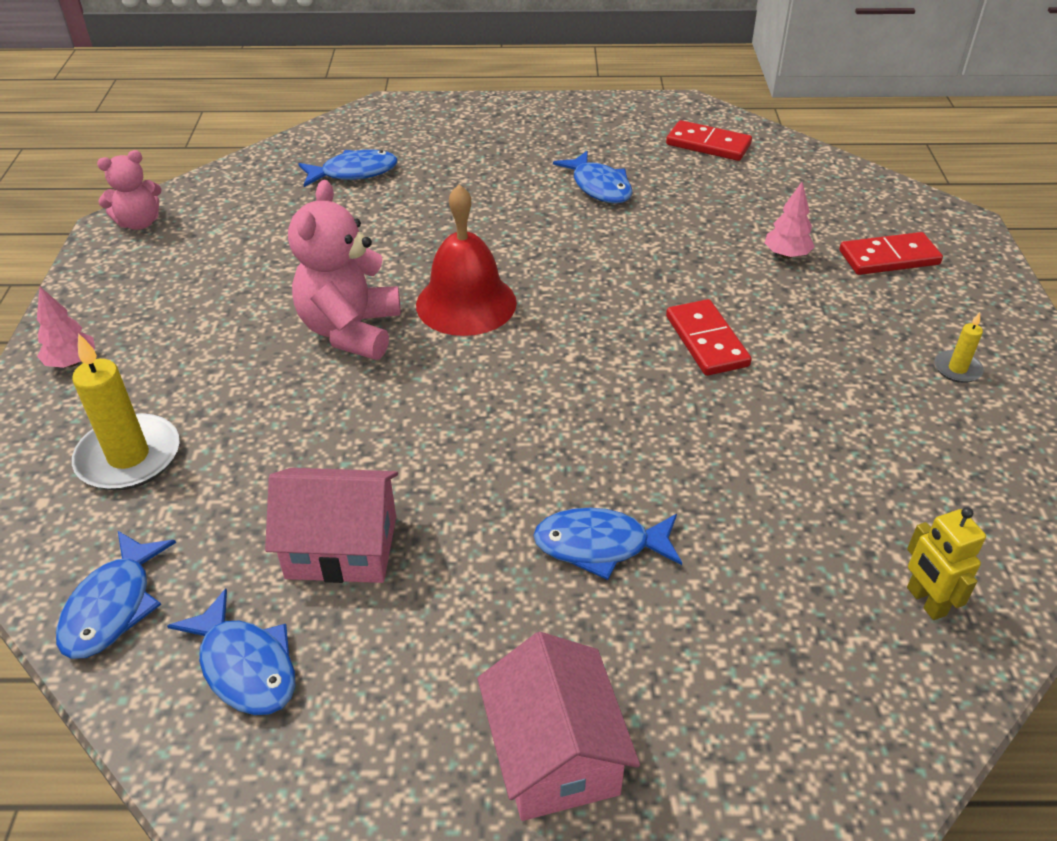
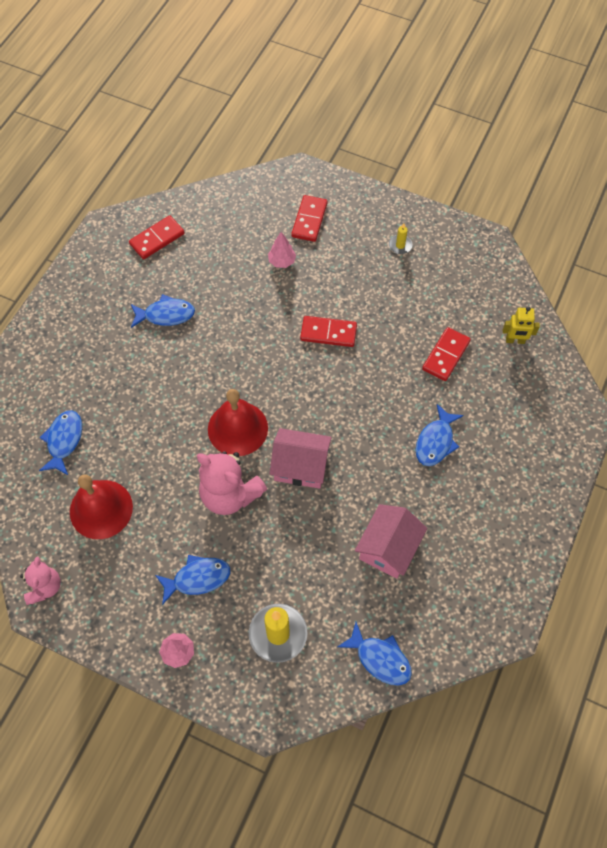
camera: 65 degrees left, 20 degrees up
blue fish [167,589,295,715] -> blue fish moved to [155,555,230,605]
pink house [477,632,640,821] -> pink house moved to [269,428,332,489]
none -> red bell [70,474,133,539]
none -> red domino [422,327,471,381]

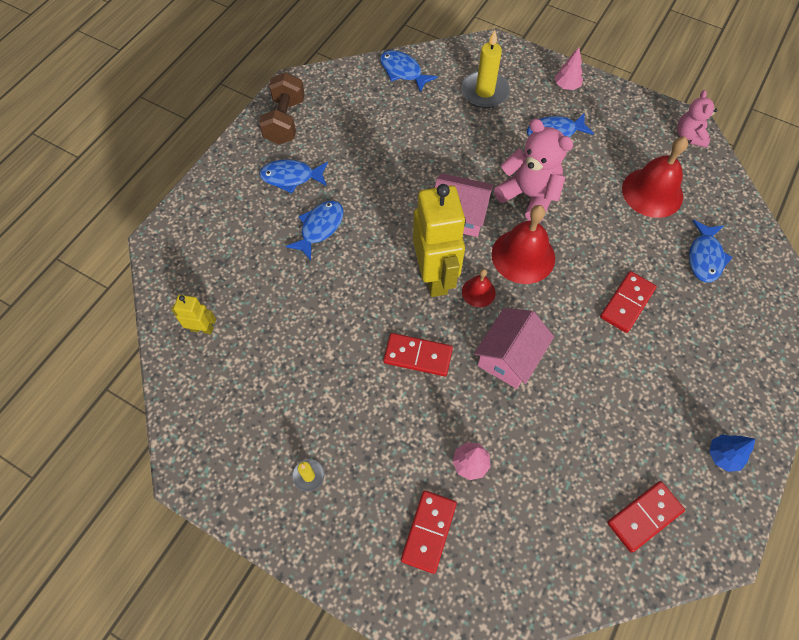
camera: 175 degrees left, 0 degrees up
blue fish [131,294,195,328] -> blue fish moved to [259,159,328,193]
pink house [355,504,427,578] -> pink house moved to [474,308,554,389]
red domino [422,327,471,381] -> red domino moved to [600,271,657,333]
none -> brown dumbbell [259,72,305,144]
none -> yellow robot [413,184,466,297]
none -> red bell [462,269,496,307]
none -> blue tree [709,434,755,472]

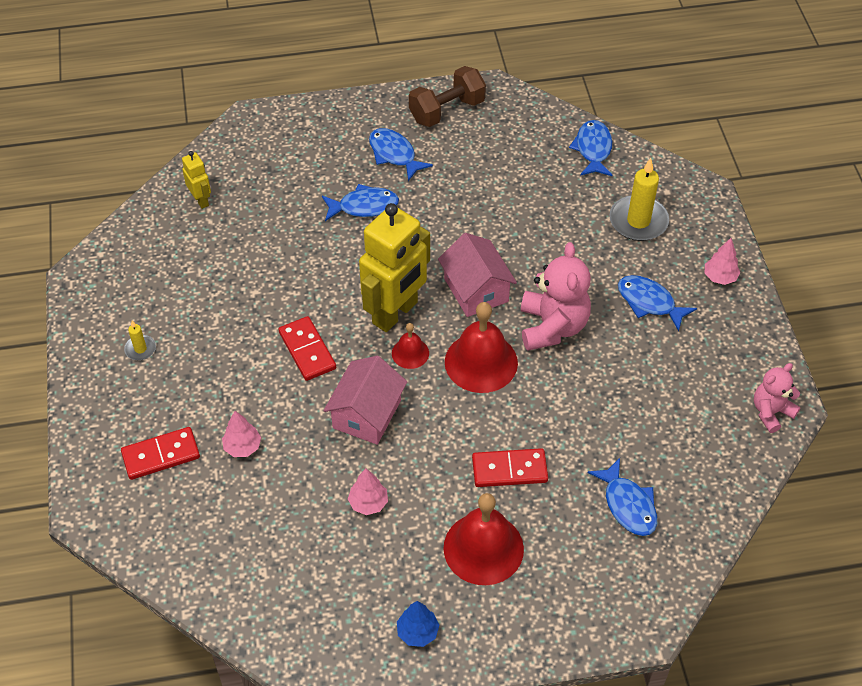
camera: 50 degrees right, 10 degrees down
pink house [474,308,554,389] -> pink house turned 60 degrees counterclockwise [324,356,407,445]
red domino [607,481,685,553] -> none
red bell [622,137,688,218] -> red bell moved to [443,493,524,585]
blue fish [689,220,733,282] -> blue fish turned 90 degrees counterclockwise [588,458,657,536]
none -> pink tree [348,468,388,515]

